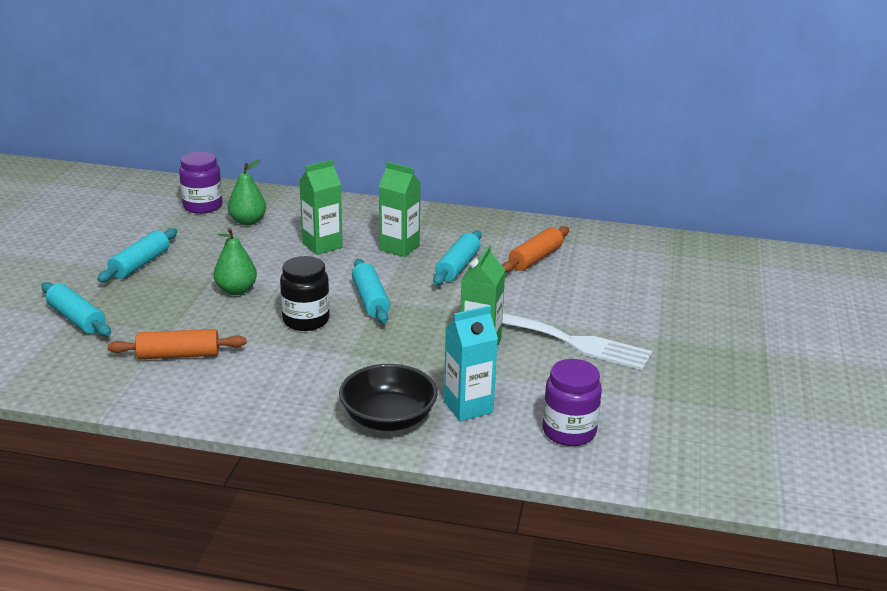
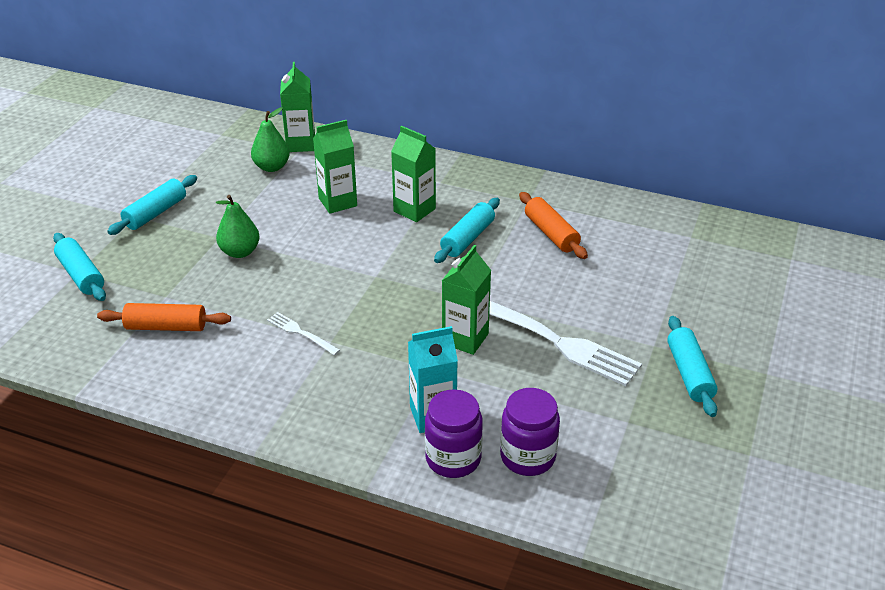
camera: 10 degrees right, 10 degrees up
purple jar [179,152,222,214] -> purple jar moved to [425,389,483,478]
black jar [280,256,330,331] -> none
black bowl [339,364,438,431] -> none
turquoise rolling pin [352,259,390,323] -> turquoise rolling pin moved to [667,316,717,417]
orange rolling pin [502,226,569,272] -> orange rolling pin turned 75 degrees counterclockwise [519,192,588,259]
none -> white fork [267,312,340,355]
none -> green carton [280,62,315,152]

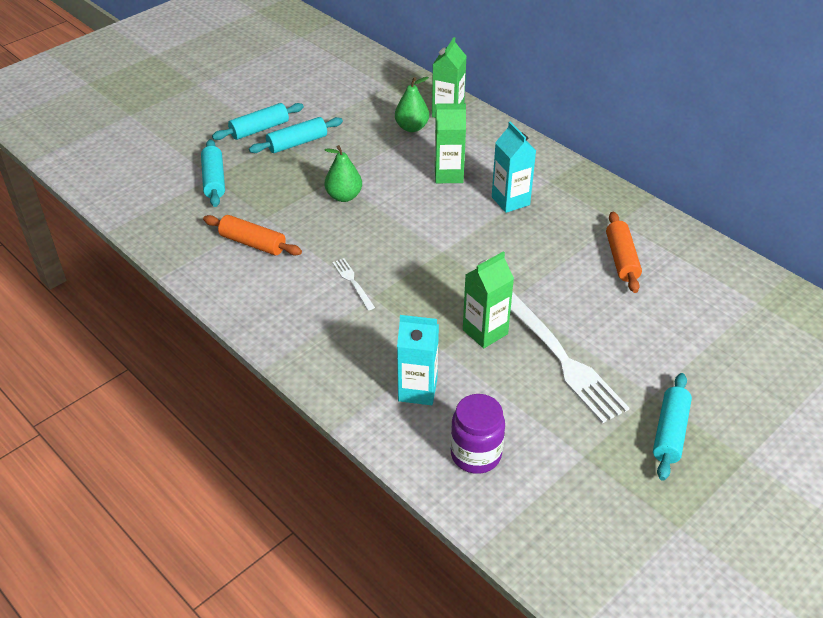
camera: 25 degrees right, 5 degrees up
green carton [391,126,436,222] -> turquoise carton [492,122,536,213]
purple jar [425,389,483,478] -> none
turquoise rolling pin [434,198,500,263] -> turquoise rolling pin moved to [212,103,304,140]

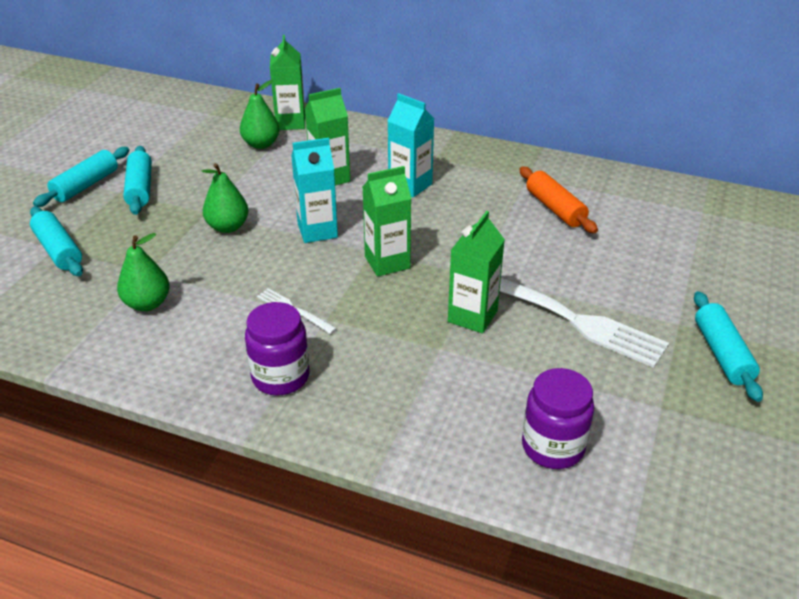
camera: 25 degrees left, 5 degrees down
orange rolling pin [203,215,302,255] -> green pear [117,233,170,311]
turquoise rolling pin [249,117,343,153] -> turquoise rolling pin turned 45 degrees counterclockwise [123,146,152,215]
turquoise carton [397,315,439,405] -> turquoise carton moved to [291,138,338,243]
none -> purple jar [245,302,309,395]
none -> green carton [362,166,412,277]

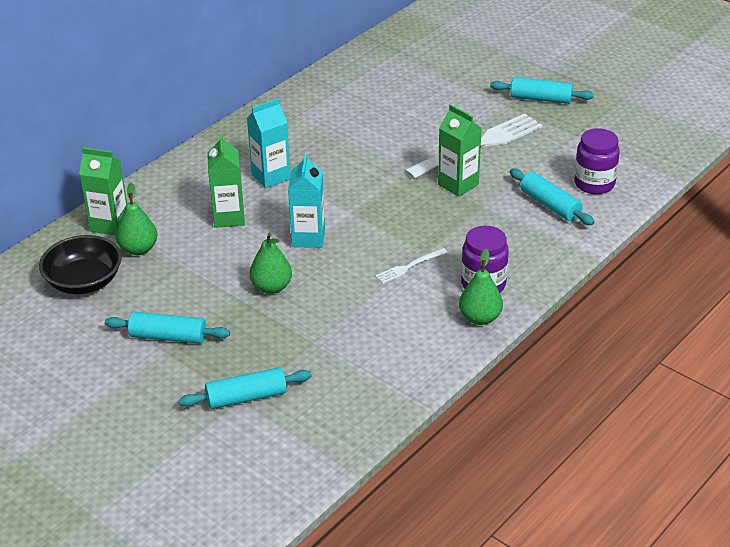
camera: 70 degrees left, 0 degrees up
turquoise rolling pin [33,147,129,207] -> turquoise rolling pin moved to [510,169,595,225]
green pear [117,233,170,311] -> green pear moved to [459,249,503,325]
green carton [362,166,412,277] -> none
orange rolling pin [519,167,598,233] -> none
none -> black bowl [39,235,122,294]

